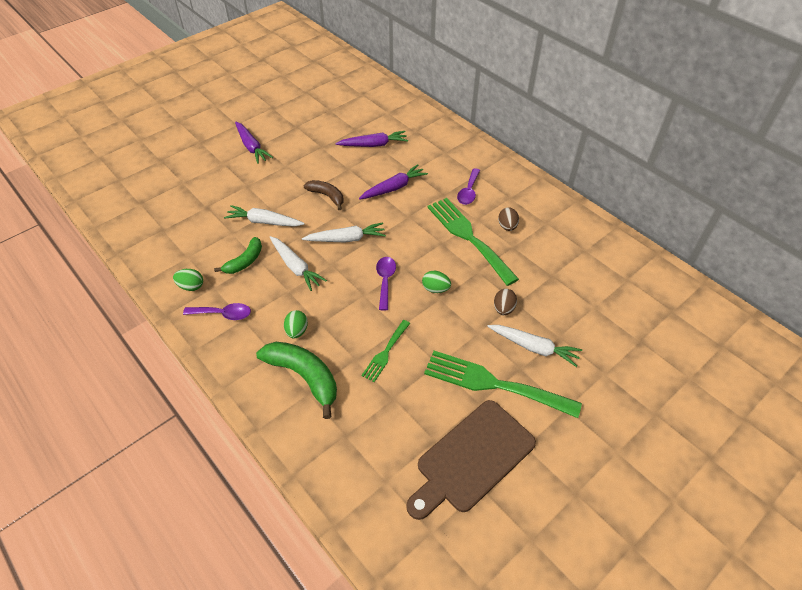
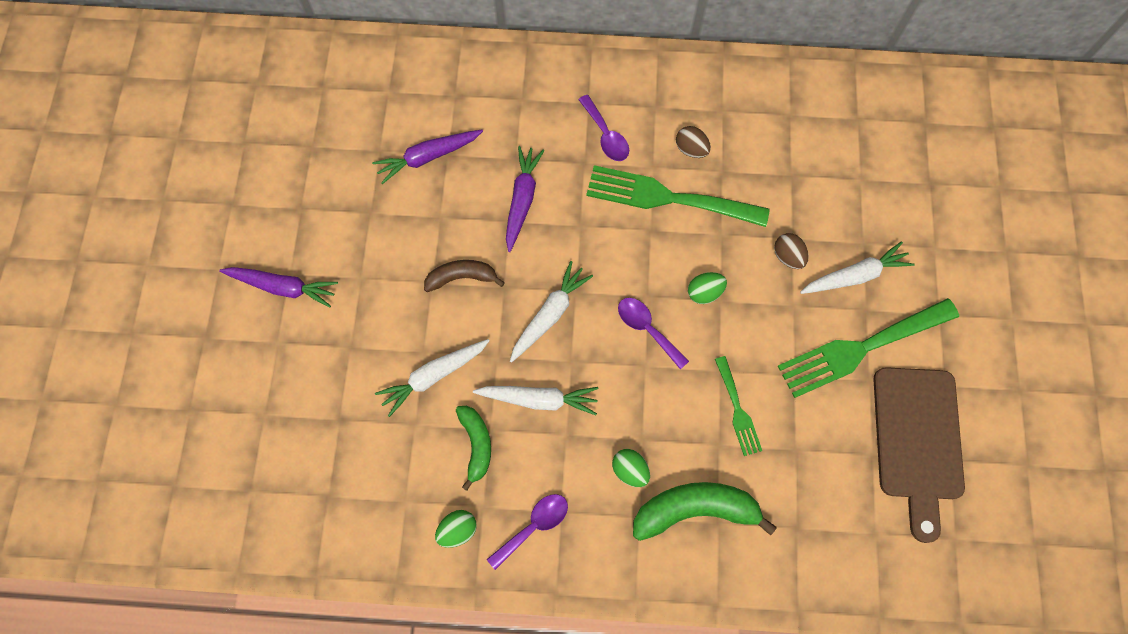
camera: 45 degrees left, 20 degrees up
purple carrot [335,131,408,147] -> purple carrot turned 150 degrees counterclockwise [372,130,483,184]

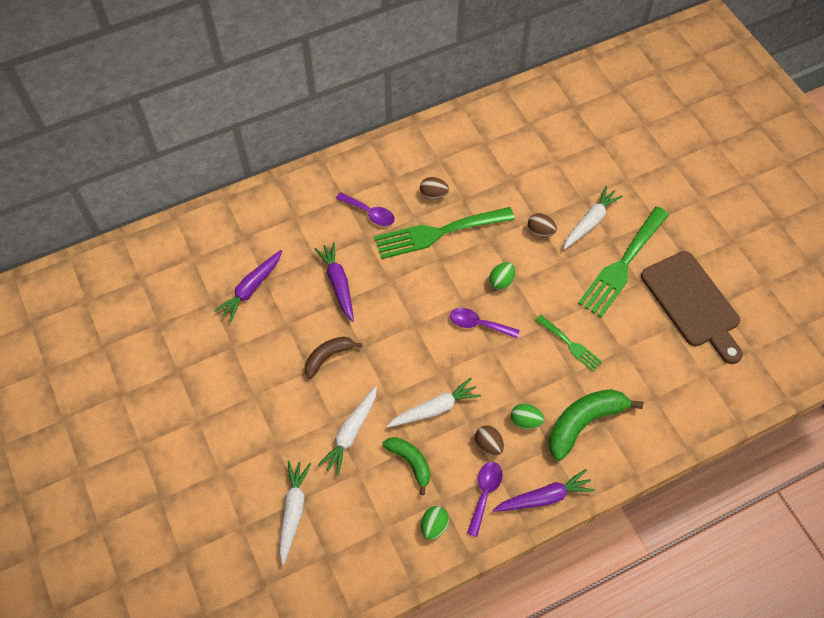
camera: 30 degrees left, 10 degrees down
purple carrot [219,267,338,308] -> purple carrot moved to [493,469,595,512]
white carrot [510,261,593,363] -> white carrot moved to [279,461,311,565]
none -> brown egg [475,425,504,456]

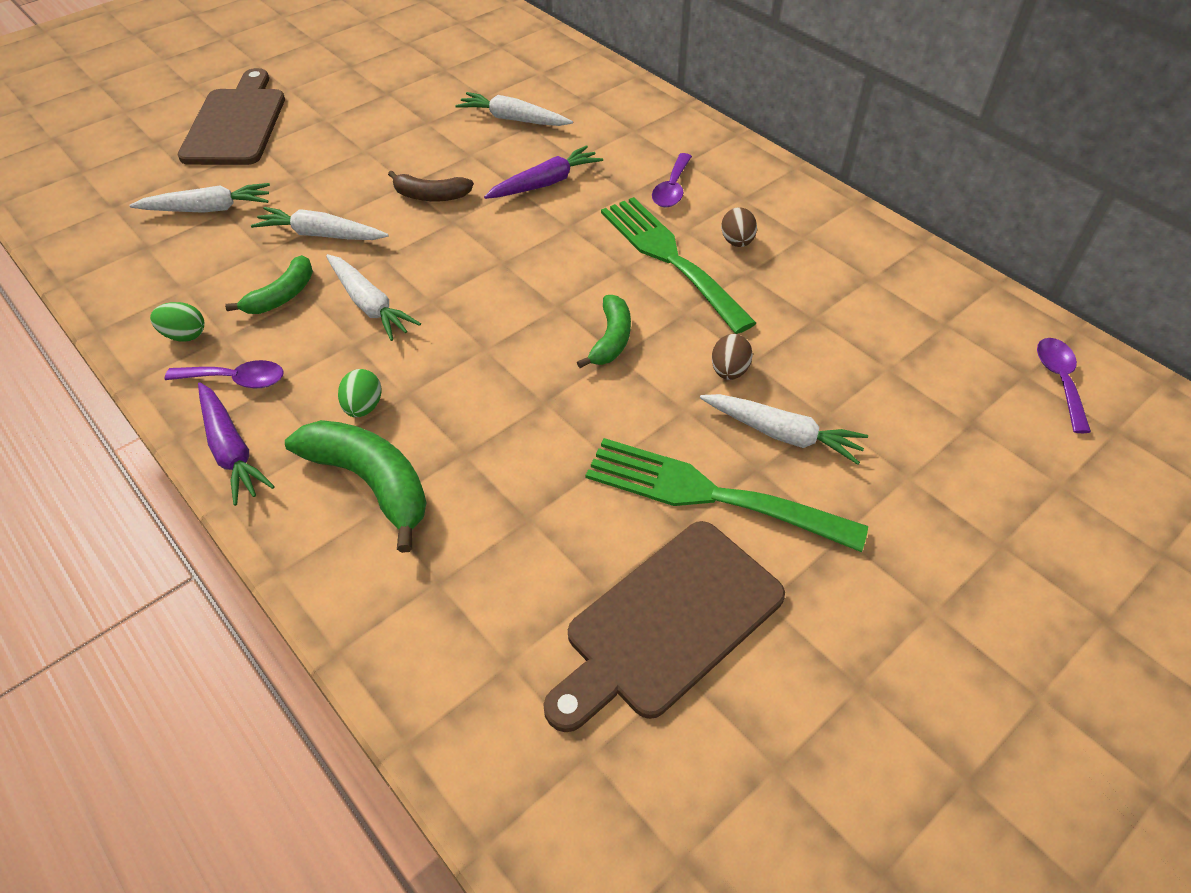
camera: 75 degrees right, 10 degrees down
purple carrot [214,250,282,322] -> white carrot [455,92,573,126]
brown banana [305,337,363,379] -> brown banana turned 150 degrees clockwise [388,171,474,201]
purple spoon [450,308,520,338] -> purple spoon moved to [1037,338,1091,433]
brown egg [475,425,504,456] -> none
green egg [489,262,515,290] -> green banana [577,295,631,368]
green fork [536,315,603,371] -> none
none -> brown cutting board [178,68,285,165]

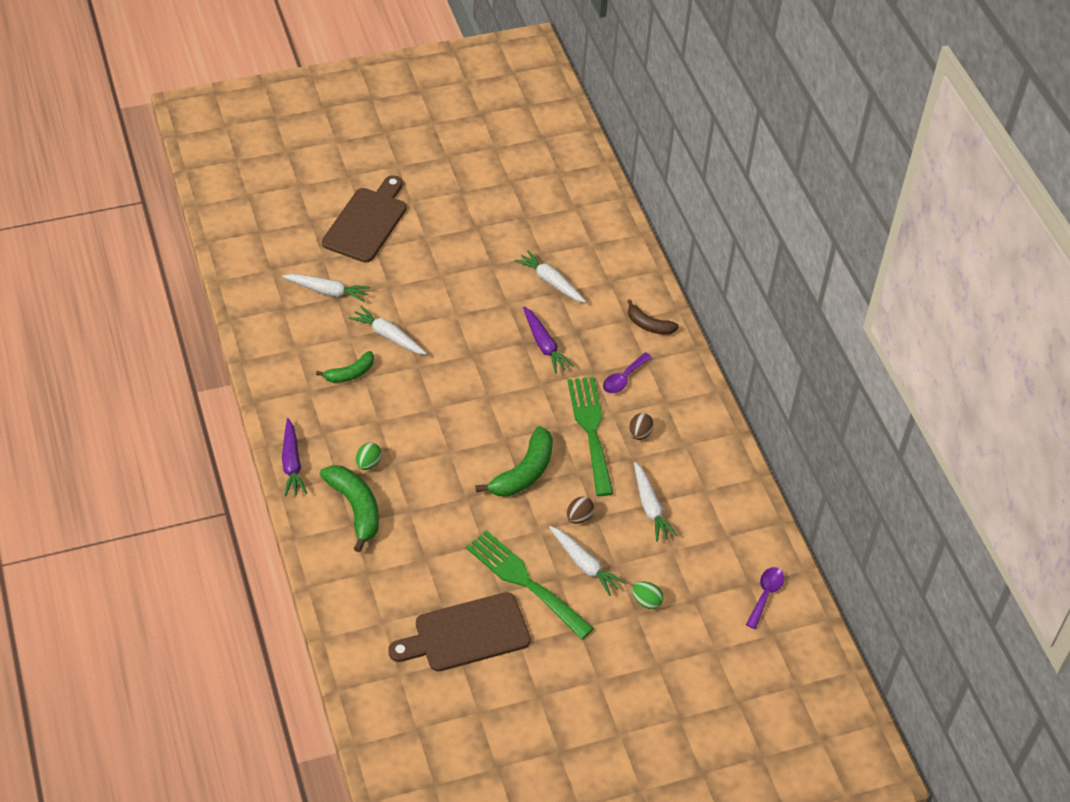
camera: 20 degrees right, 0 degrees up
green egg [150,302,204,342] -> green egg moved to [632,581,663,609]
purple spoon [165,360,284,388] -> none
white carrot [326,254,421,341] -> white carrot moved to [634,462,678,541]
brown banana [388,171,474,201] -> brown banana moved to [627,299,679,335]
purple carrot [484,145,603,199] -> purple carrot turned 75 degrees clockwise [523,307,574,374]
green banana [577,295,631,368] -> green banana [475,426,553,497], size x1.62

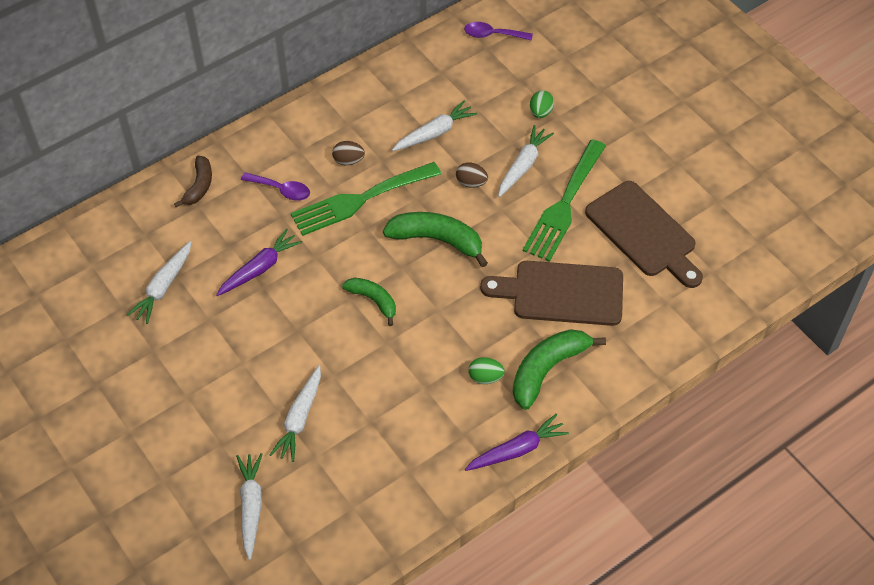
camera: 105 degrees left, 5 degrees up
green banana [316,351,374,383] -> green banana moved to [342,278,396,326]
brown cutting board [322,175,406,263] -> brown cutting board moved to [480,261,623,326]

